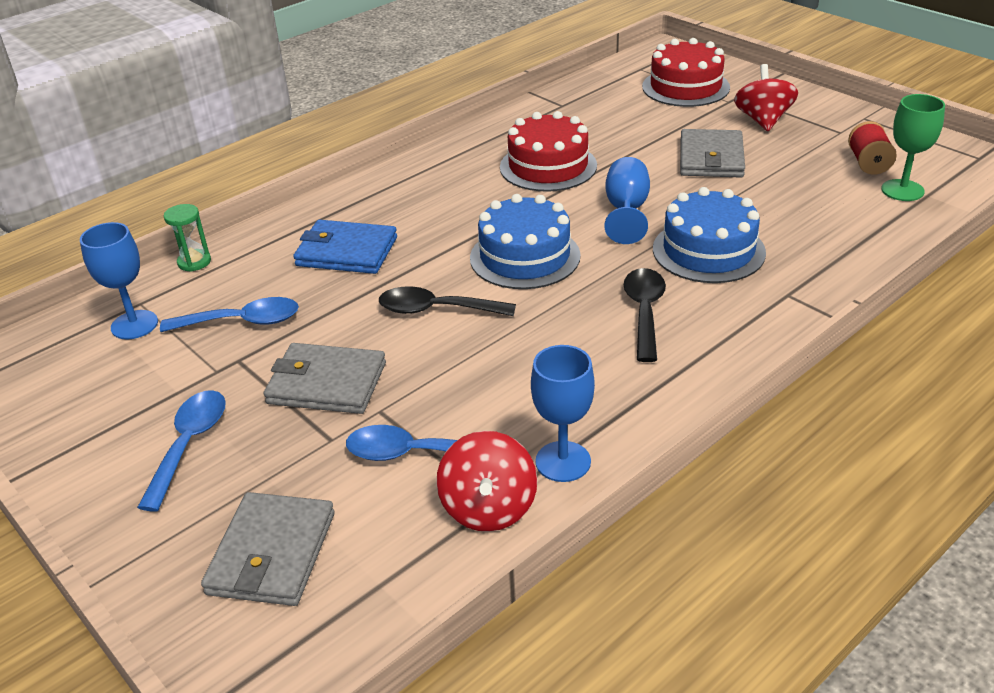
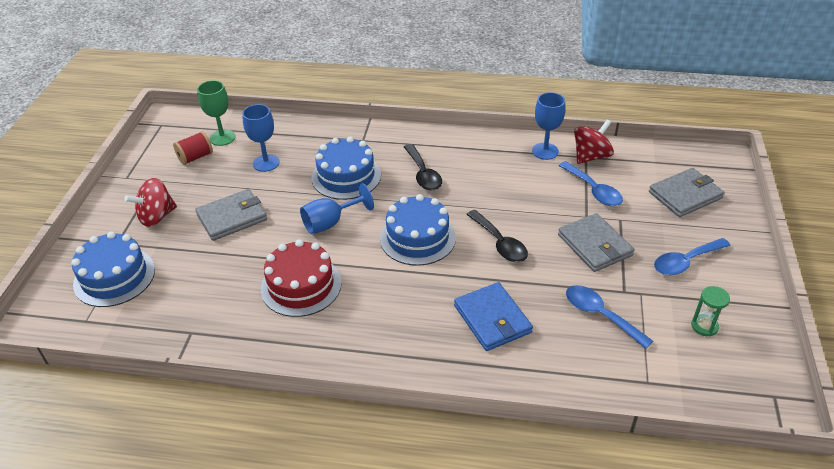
camera: 130 degrees left, 5 degrees up
blue goblet [80,222,158,339] -> blue goblet moved to [242,104,280,172]
green hourglass [164,204,211,272] -> green hourglass moved to [691,286,730,336]
black spoon [624,268,666,362] -> black spoon turned 75 degrees counterclockwise [404,144,442,191]
red cake [642,38,730,107] -> blue cake [71,231,155,307]

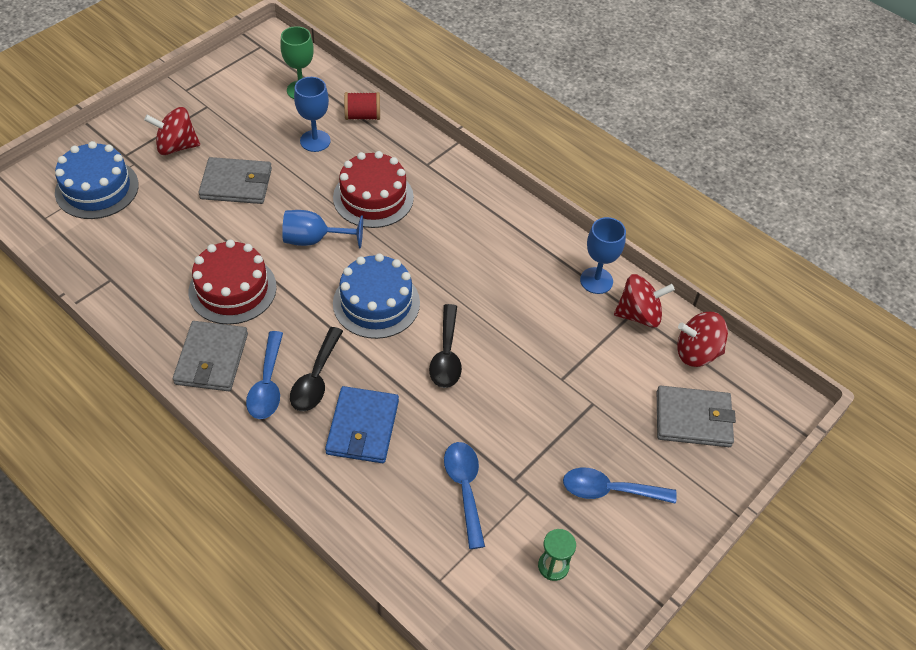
camera: 30 degrees right, 10 degrees up
red spool [173,131,213,165] -> red spool moved to [344,92,380,120]
blue cake [312,136,381,200] -> red cake [333,151,414,228]
black spoon [404,144,442,191] -> black spoon moved to [290,327,343,411]
grey wallet [558,213,635,272] -> grey wallet moved to [173,321,248,391]
blue spoon [559,161,623,206] -> blue spoon moved to [246,331,283,419]
none -> red spinning top [677,312,728,367]

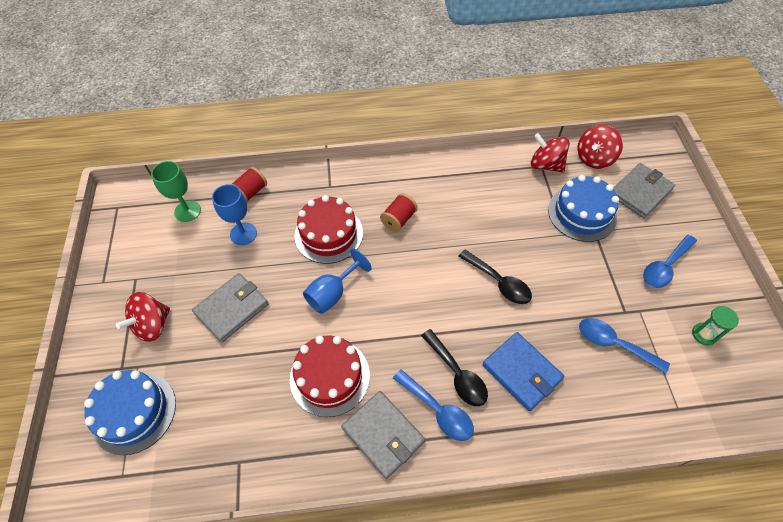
camera: 45 degrees left, 5 degrees up
blue cake [333,253,420,339] -> blue cake moved to [548,175,619,242]
blue goblet [580,217,626,294] -> none
red spinning top [614,274,675,328] -> red spinning top turned 90 degrees counterclockwise [531,133,570,173]
none -> red spool [380,193,418,232]

